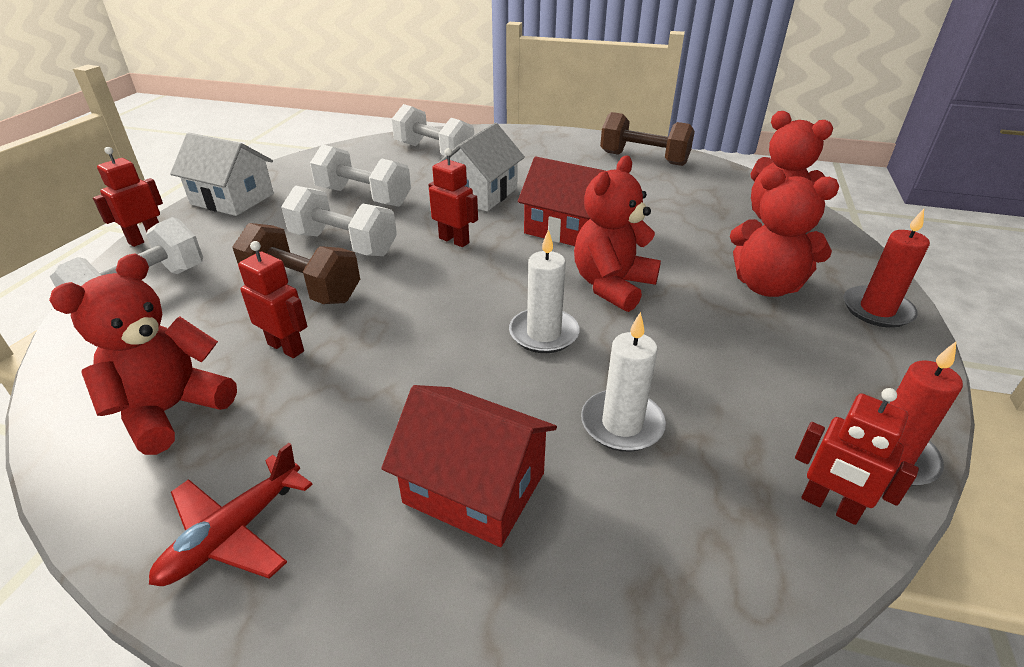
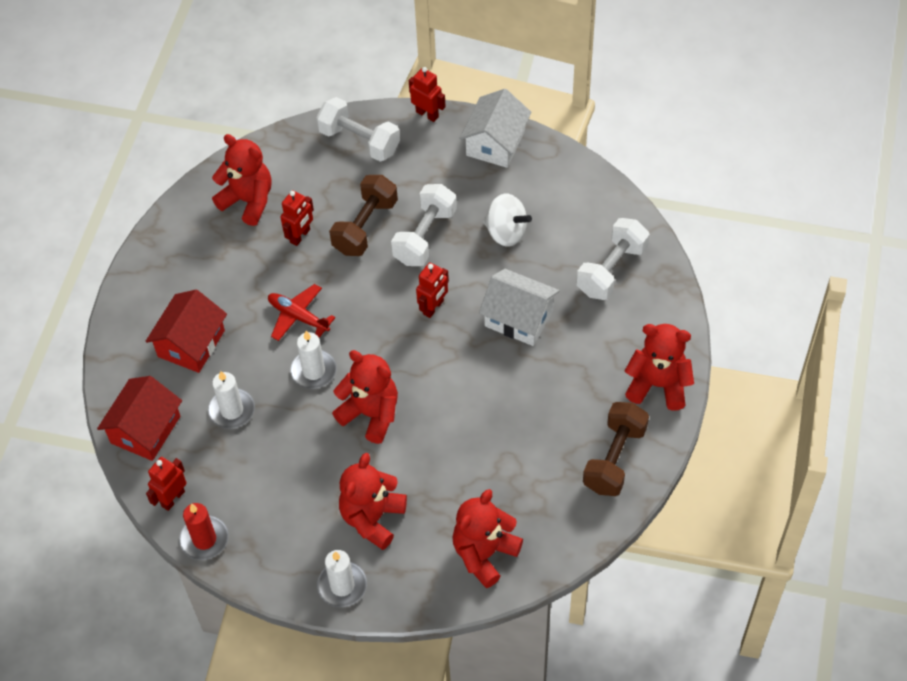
camera: 90 degrees right, 20 degrees up
red plane [149,443,313,586] -> red plane moved to [268,284,335,341]
white dumbbell [310,144,411,207] -> white spinning top [483,194,532,247]
red house [518,157,605,246] -> red house moved to [97,376,182,461]
red candle [843,209,930,328] -> white candle [317,550,367,607]
none -> red teddy bear [625,324,694,411]

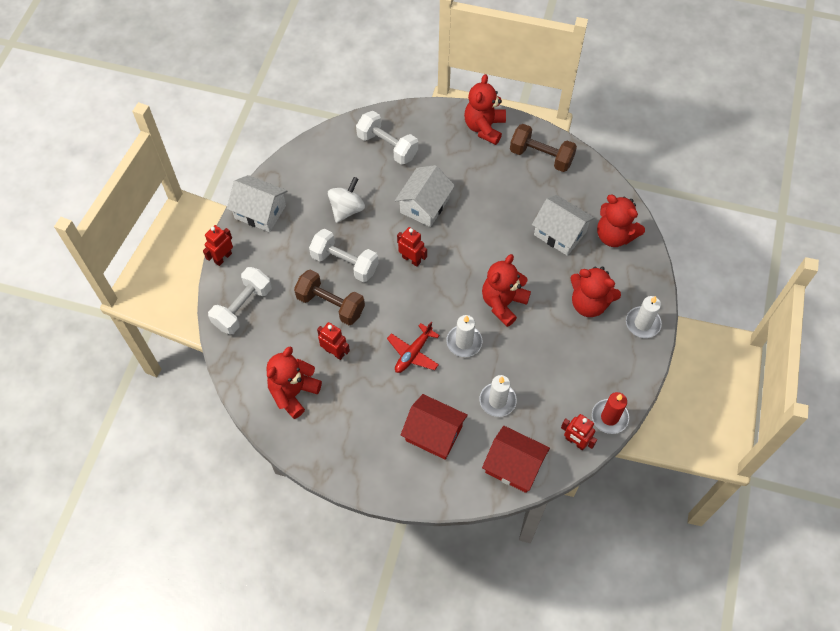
camera: 90 degrees left, 5 degrees up
none -> white house [532,195,594,256]

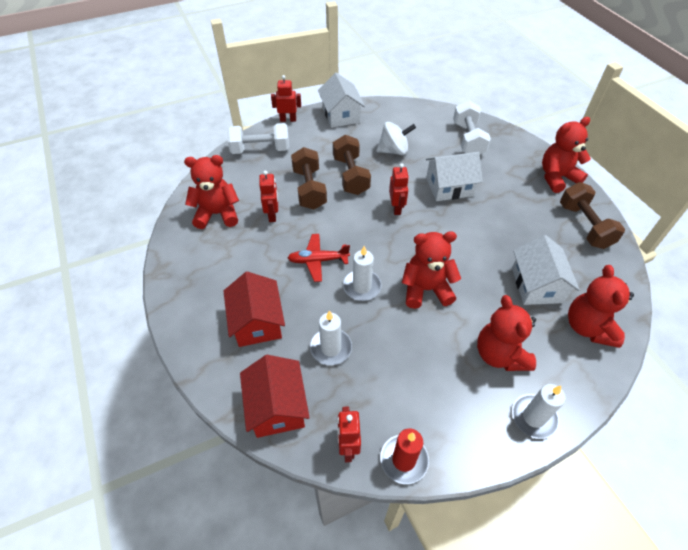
camera: 50 degrees right, 10 degrees down
white dumbbell [309,229,379,282] -> brown dumbbell [333,135,371,195]

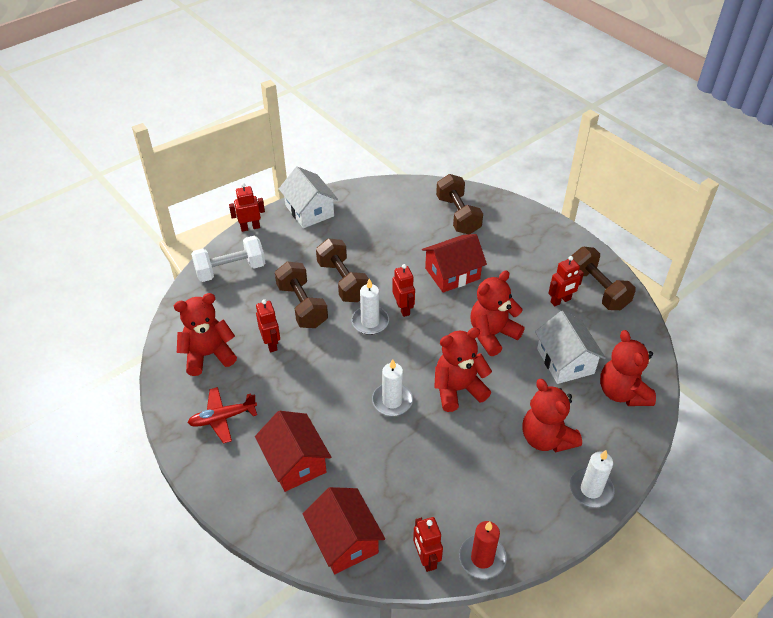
camera: 15 degrees left, 5 degrees down
red plane [288,234,350,282] -> red plane moved to [188,387,257,444]
white candle [310,311,352,365] -> white candle moved to [351,279,389,335]
white spinning top [376,122,416,155] -> none
white house [426,152,483,201] -> red house [422,234,487,293]
white dumbbell [453,101,491,154] -> brown dumbbell [436,174,483,234]
red teddy bear [542,117,591,193] -> red teddy bear moved to [470,270,524,356]
none -> red robot [548,256,584,306]

